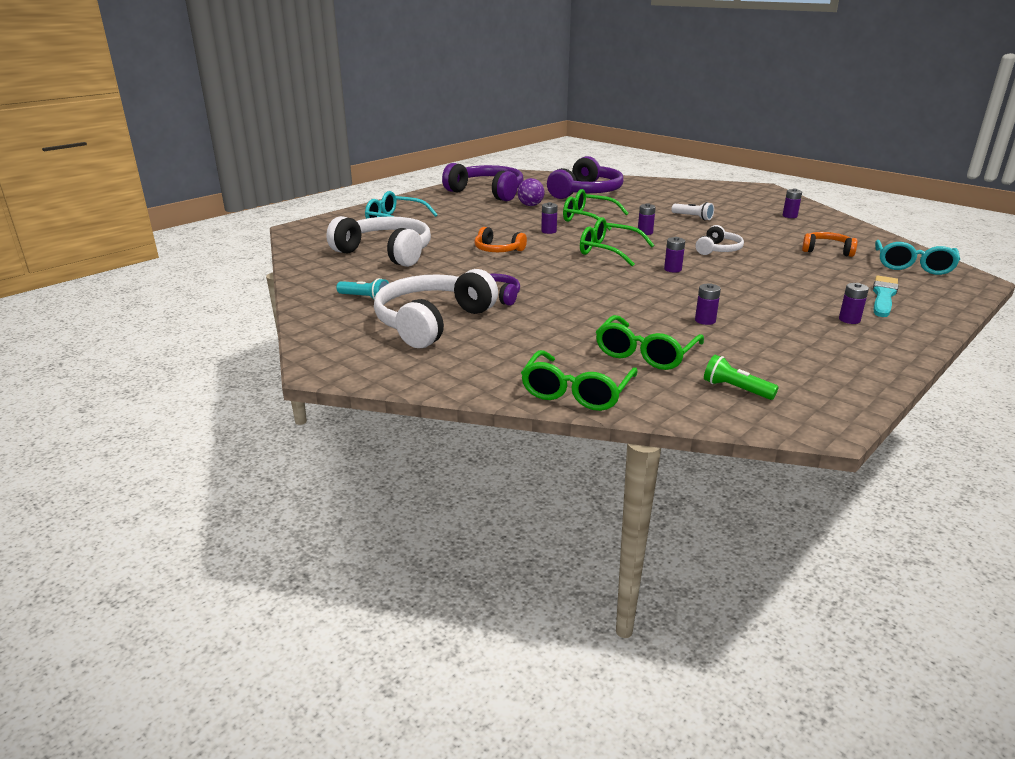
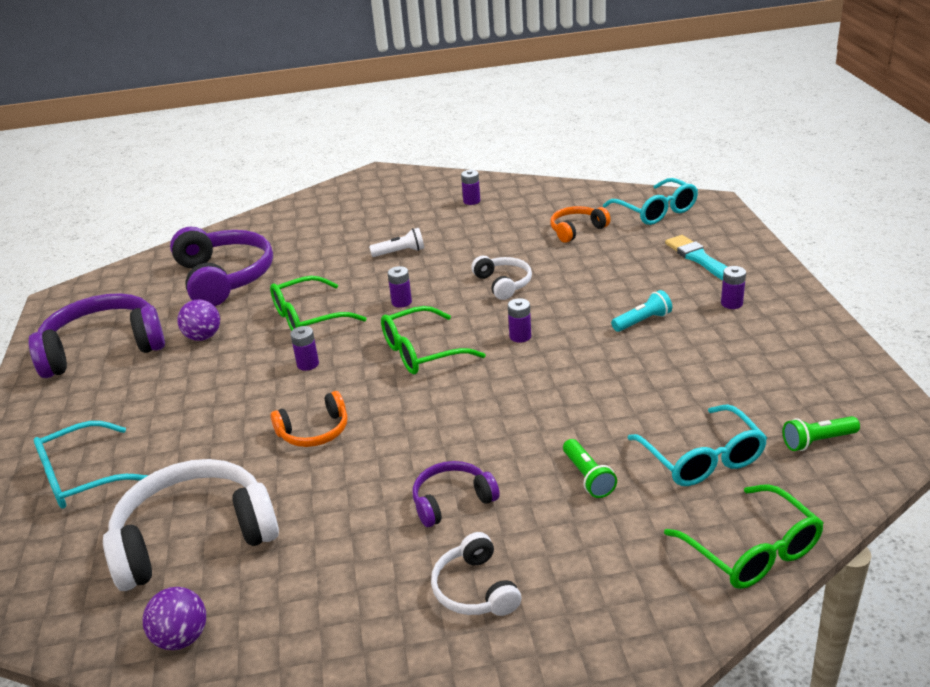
camera: 50 degrees left, 5 degrees up
turquoise flashlight [336,278,389,299] -> turquoise flashlight moved to [611,290,672,332]
white headphones [374,269,498,348] -> white headphones [431,532,521,616], size x0.52
green glasses [596,315,704,370] -> turquoise glasses [628,404,767,486]
purple battery [695,283,721,325] -> none
none -> purple ball [143,587,206,650]
none -> green flashlight [563,439,617,498]

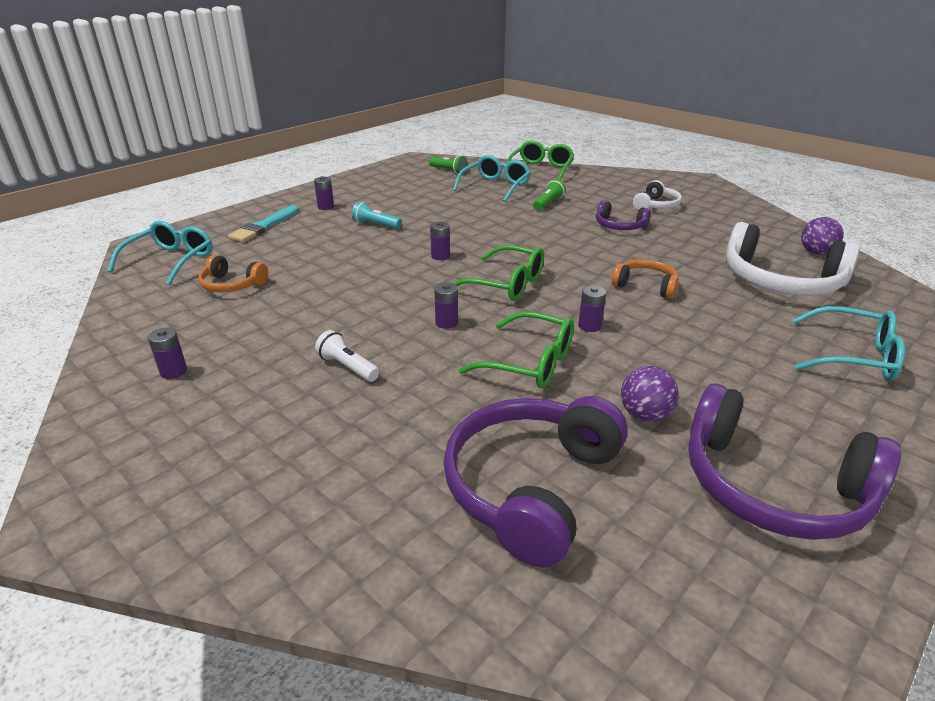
camera: 130 degrees left, 0 degrees up
white headphones [471,256,532,300] -> none

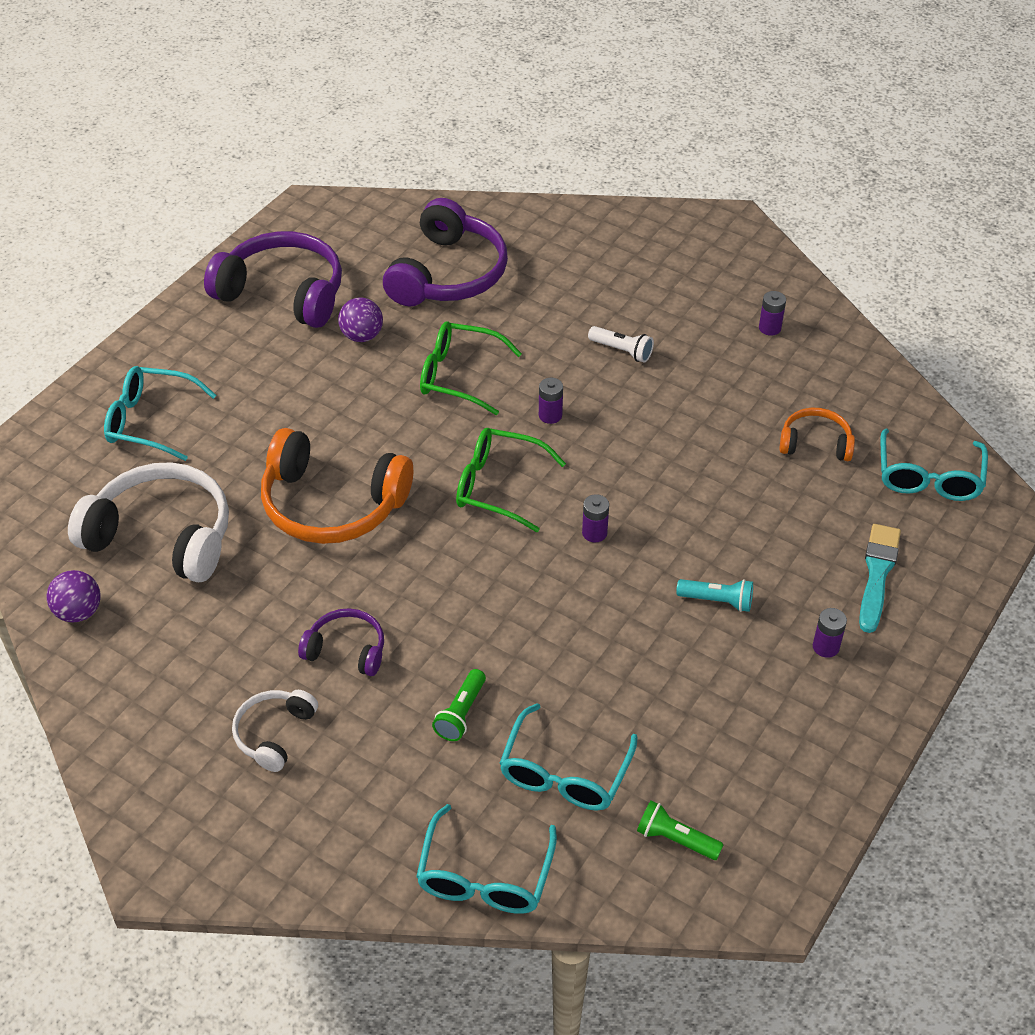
camera: 170 degrees right, 15 degrees up
green glasses [507,141,574,180] -> turquoise glasses [416,804,557,914]
purple battery [578,285,606,332] -> none
orange headphones [612,260,679,299] -> orange headphones [261,428,413,544], size x1.92

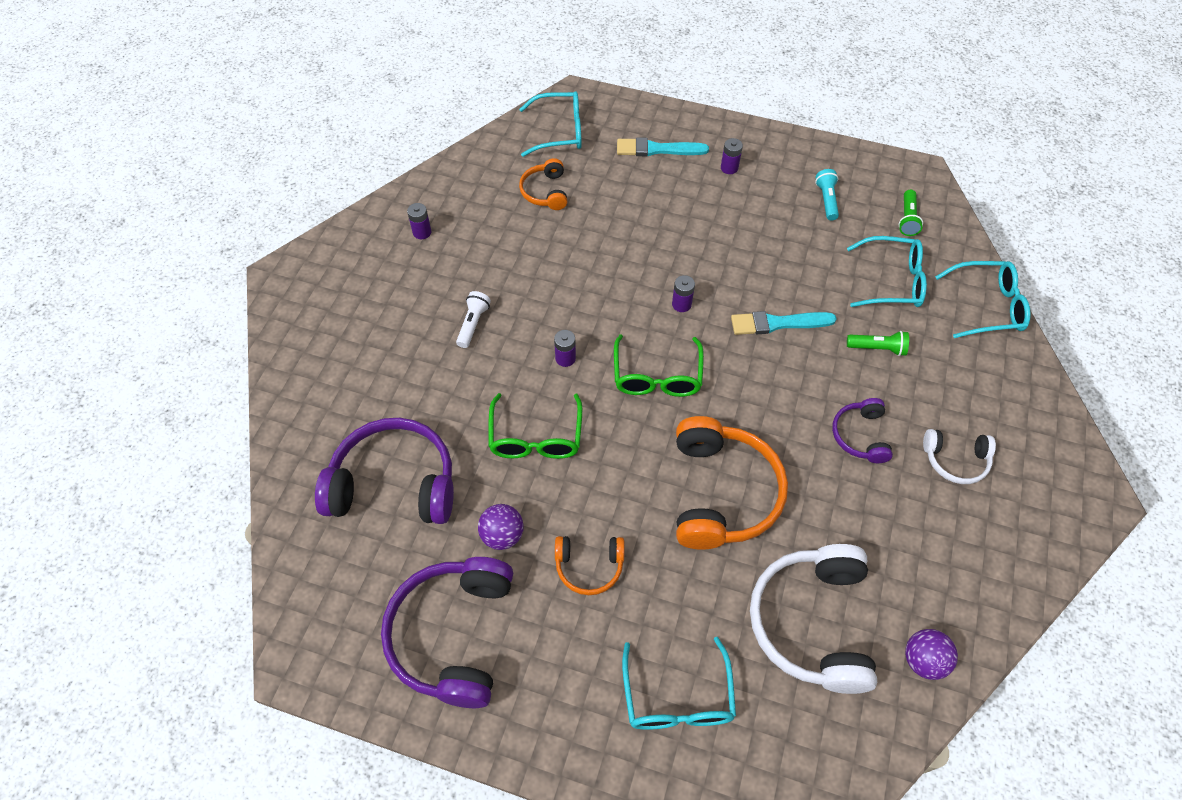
camera: 105 degrees left, 10 degrees up
turquoise flashlight [676,579,753,612] -> turquoise flashlight moved to [815,169,839,221]
none -> orange headphones [555,536,625,595]
none -> turquoise brush [731,311,836,335]

